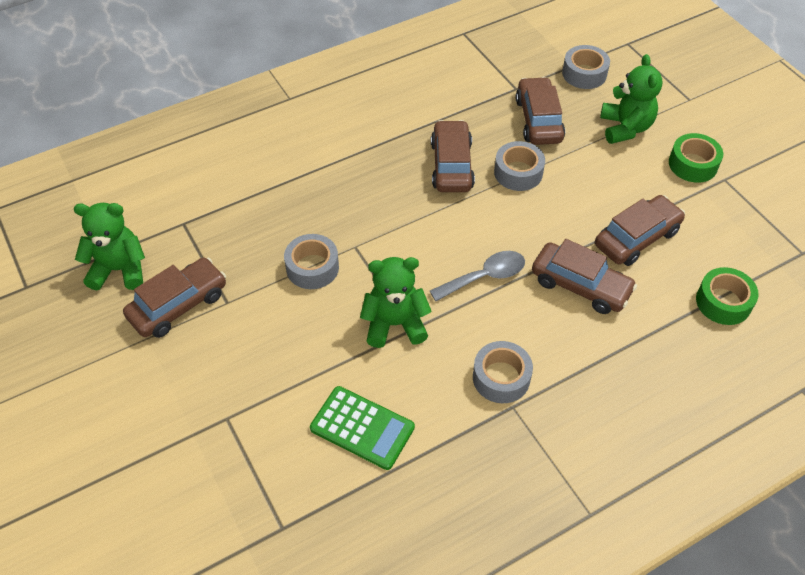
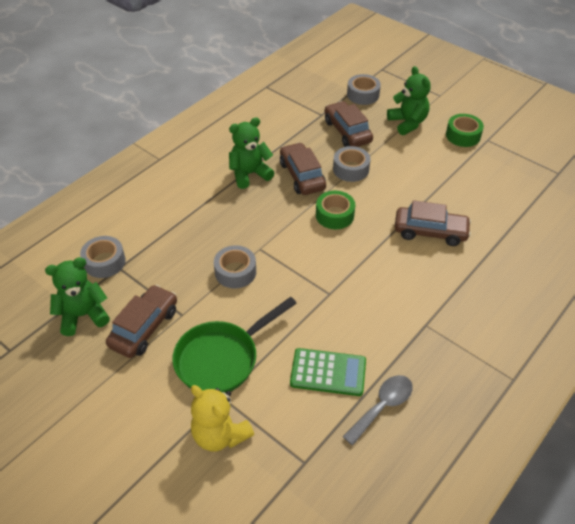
camera: 20 degrees left, 5 degrees down
green teddy bear [360,257,432,348] -> green teddy bear moved to [229,117,274,189]
grey spoon [430,251,525,301] -> grey spoon moved to [343,375,413,445]
grey tape [473,341,533,403] -> grey tape moved to [80,236,126,278]
brown car [595,195,685,266] -> none
green tape [696,267,759,325] -> green tape moved to [316,191,355,229]
none -> green pan [172,297,297,393]
none -> yellow teddy bear [191,385,254,451]

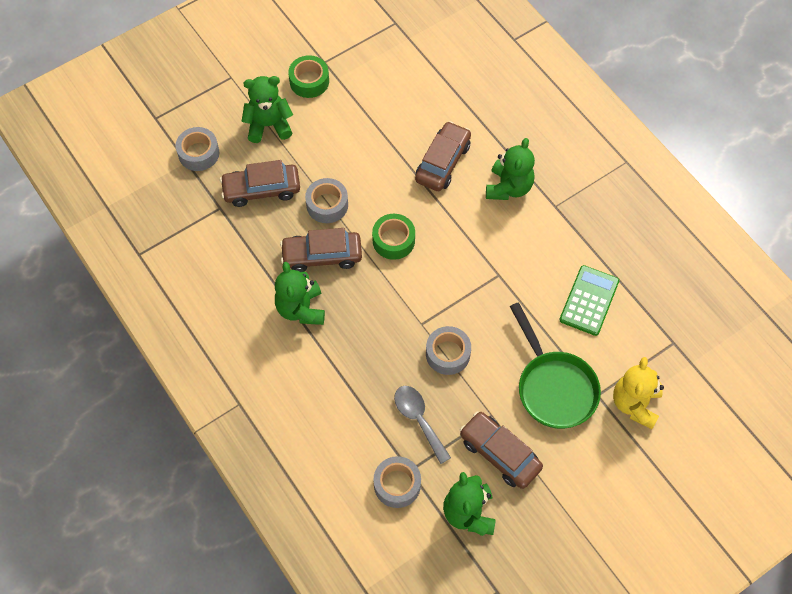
camera: 75 degrees left, 15 degrees up
yellow teddy bear [191,385,254,451] -> yellow teddy bear turned 135 degrees clockwise [613,357,664,429]
grey spoon [343,375,413,445] -> grey spoon moved to [394,386,451,464]
none -> green teddy bear [486,138,535,200]

